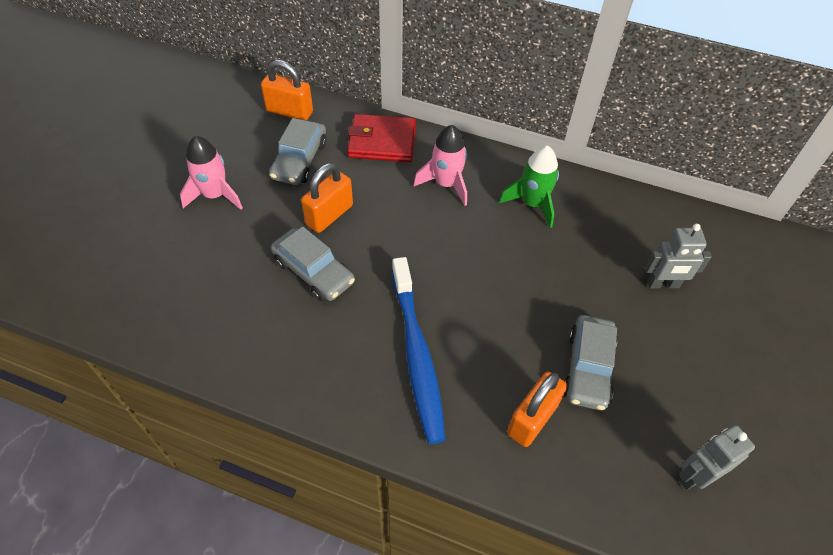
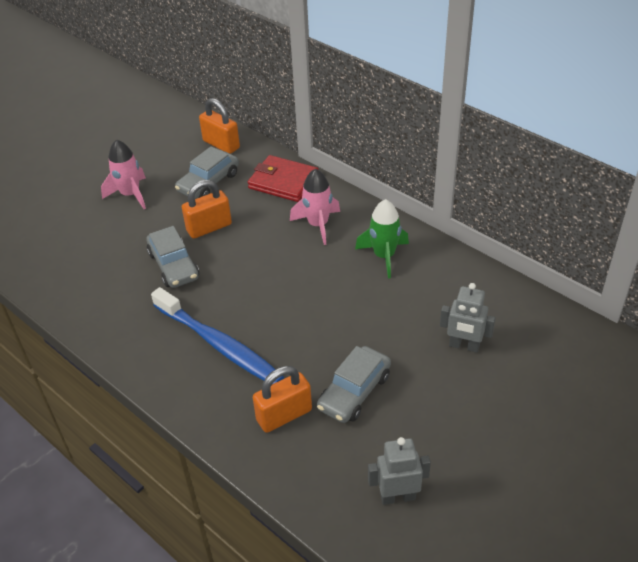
camera: 25 degrees right, 10 degrees down
blue toothbrush [392,257,446,444] -> blue toothbrush turned 60 degrees counterclockwise [151,287,284,384]

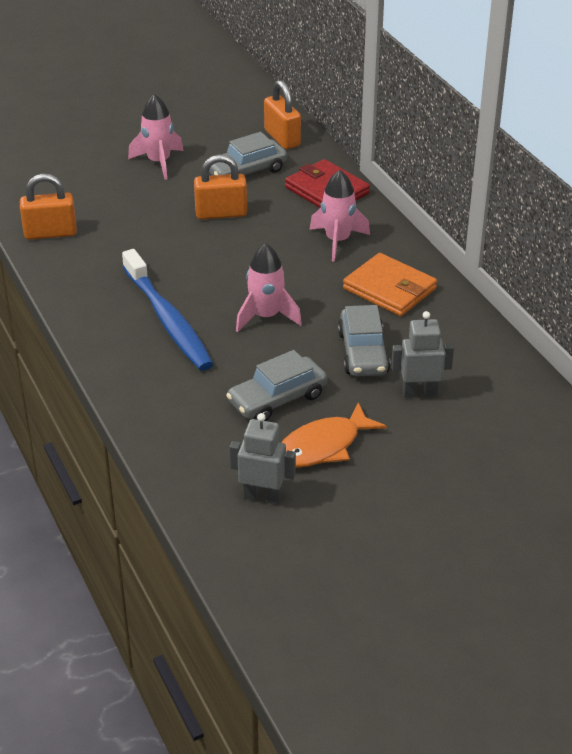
camera: 20 degrees right, 5 degrees down
grey car [146,226,199,288] -> grey car moved to [338,305,390,377]
orange padlock [253,366,312,433] -> orange padlock moved to [20,174,77,240]
green rocket [355,199,409,278] -> orange wallet [343,253,437,316]
grey robot [440,283,496,353] -> grey robot turned 135 degrees clockwise [391,311,454,398]
none -> pink rocket [236,243,302,332]
none -> orange fish [281,403,387,468]

